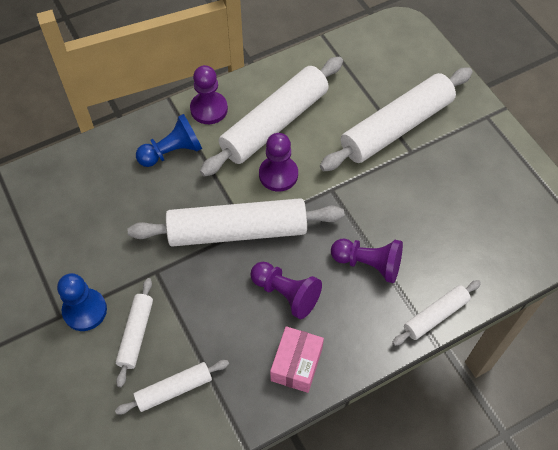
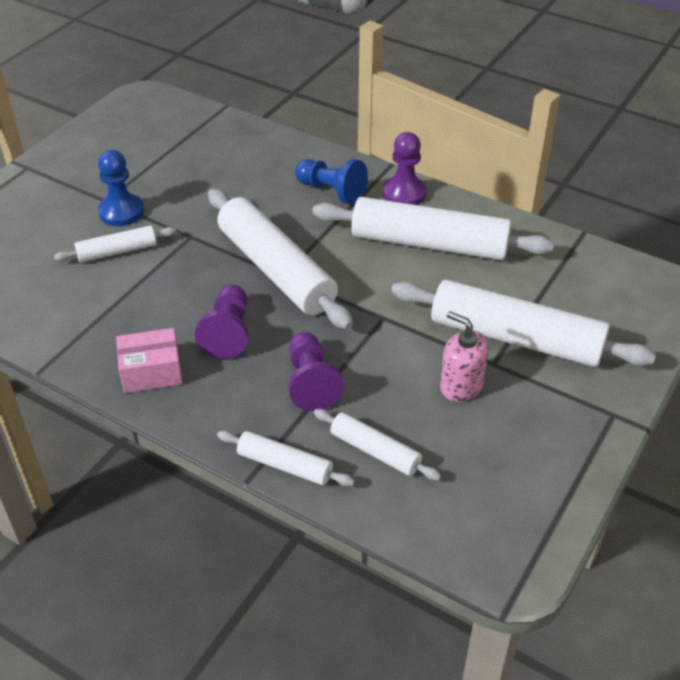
camera: 60 degrees right, 15 degrees down
white rolling pin [115,360,229,415] -> white rolling pin moved to [314,409,441,480]
purple pawn [259,133,298,192] -> none
none -> pink soap dispenser [440,311,489,402]

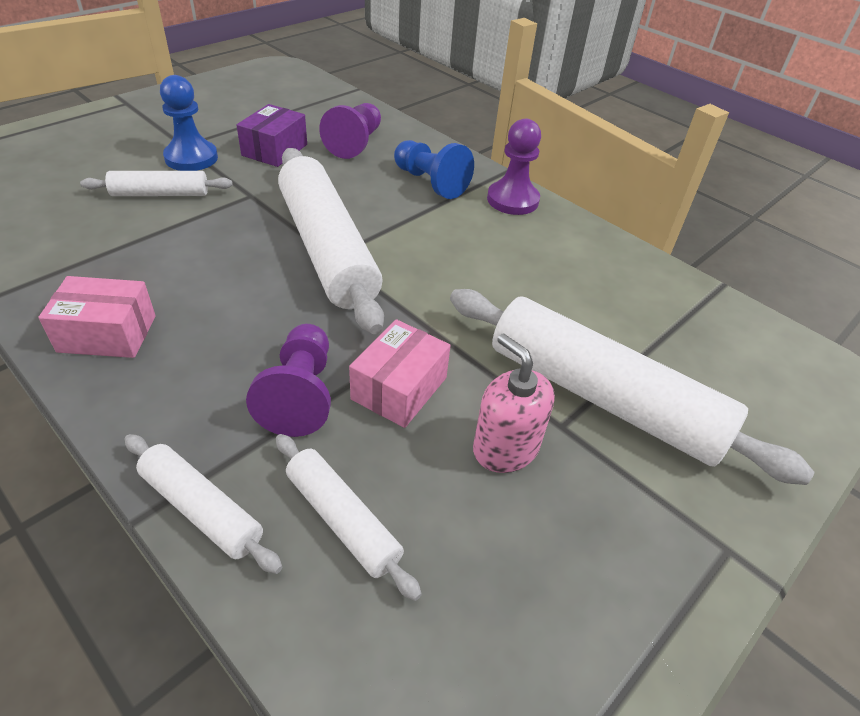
camera: 10 degrees right, 0 degrees up
purple pawn [195,285,248,359] -> purple pawn moved to [319,103,381,159]
white rolling pin [312,197,554,260] -> none
none -> purple box [237,104,307,167]
none -> pink box [349,319,450,428]

